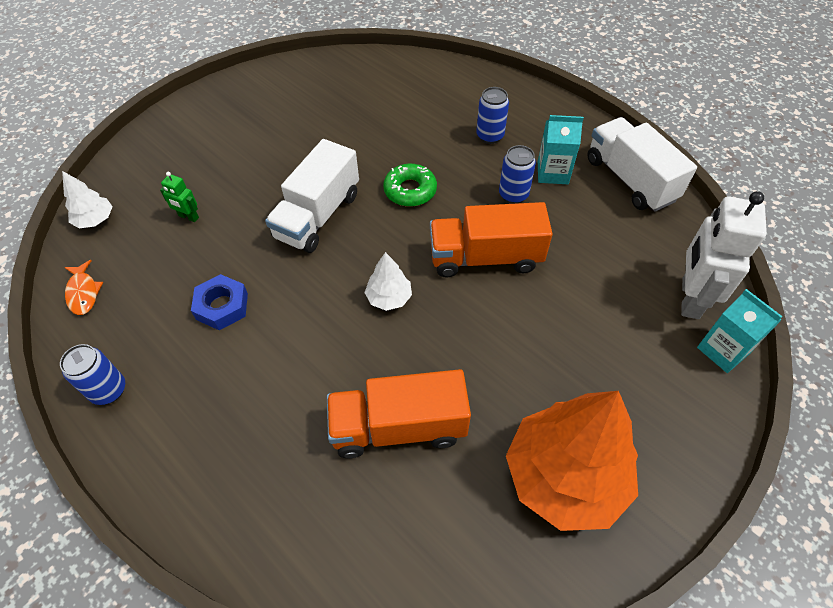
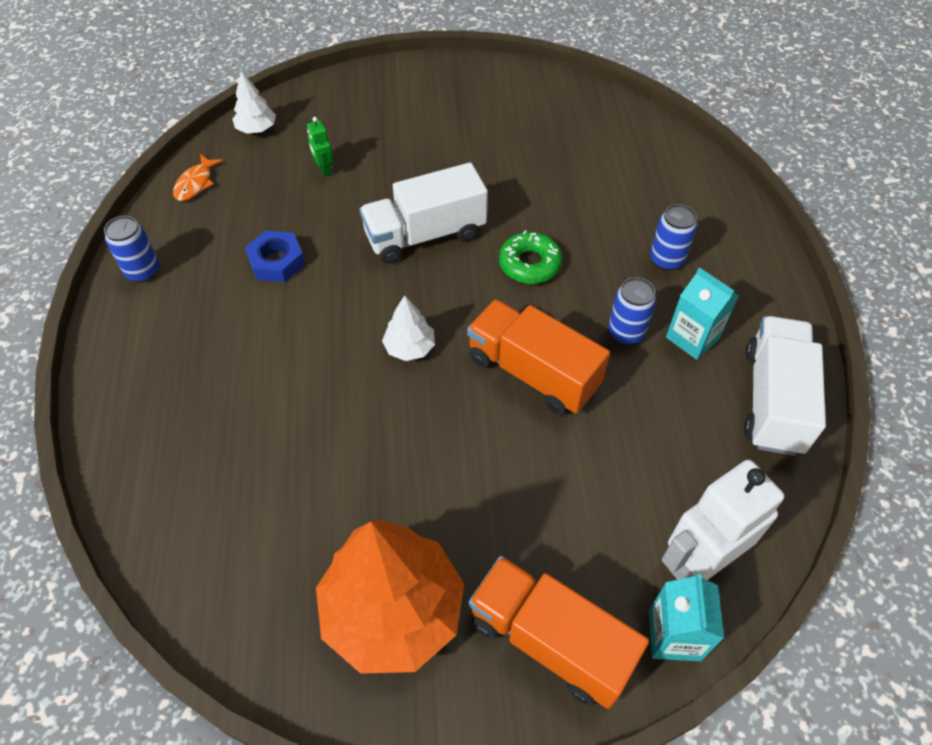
camera: 40 degrees right, 0 degrees up
orange truck [327,369,471,458] -> orange truck moved to [469,556,649,709]

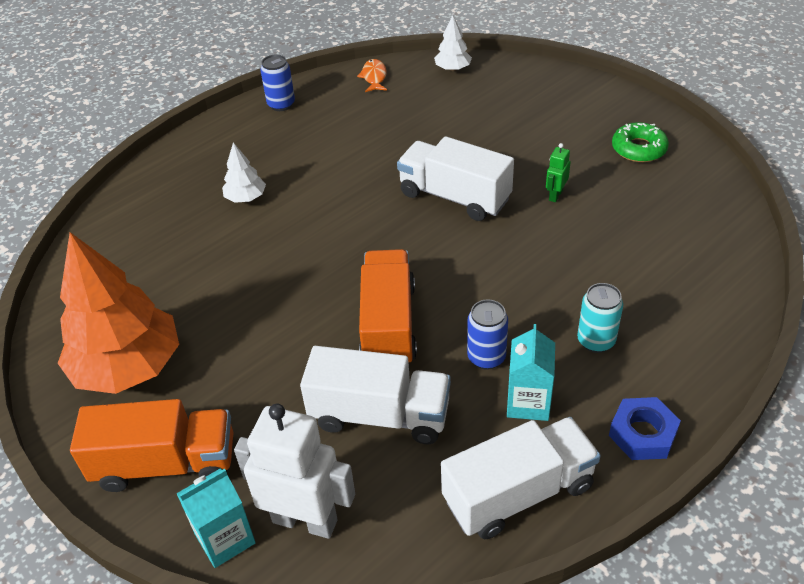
camera: 55 degrees right, 10 degrees down
orange fish [173,154,223,201] -> orange fish turned 105 degrees clockwise [357,59,387,92]
blue nut [245,230,305,282] -> blue nut moved to [609,397,681,460]
green robot [307,117,333,177] -> green robot moved to [546,143,571,202]
white tree [382,295,435,361] -> white tree moved to [222,142,266,203]
orange truck [469,556,649,709] -> orange truck turned 90 degrees clockwise [70,399,234,492]
green donut [499,230,562,284] -> green donut moved to [612,122,669,162]
blue can [650,204,697,271] -> turquoise can [577,283,623,353]
none -> white truck [300,346,451,444]

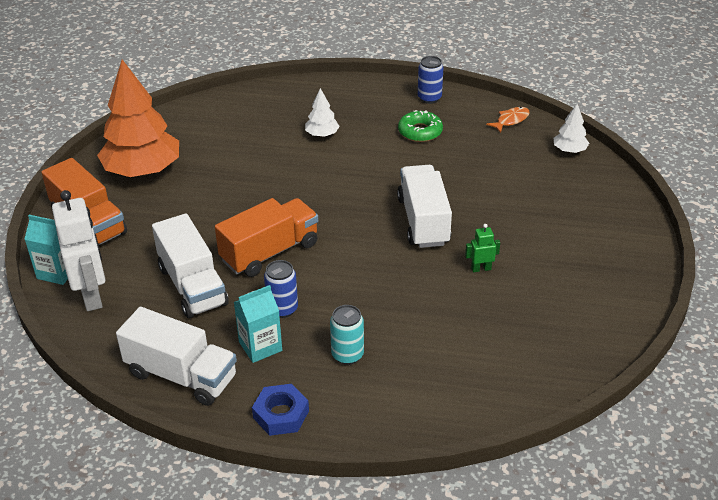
camera: 50 degrees right, 5 degrees down
green donut [612,122,669,162] -> green donut moved to [398,110,443,142]

